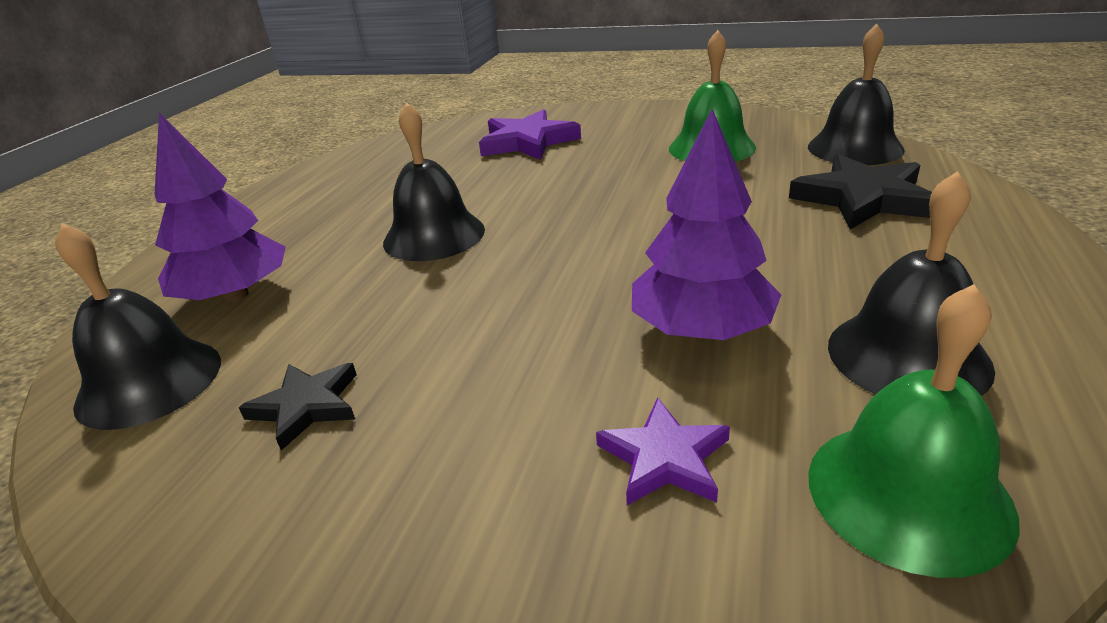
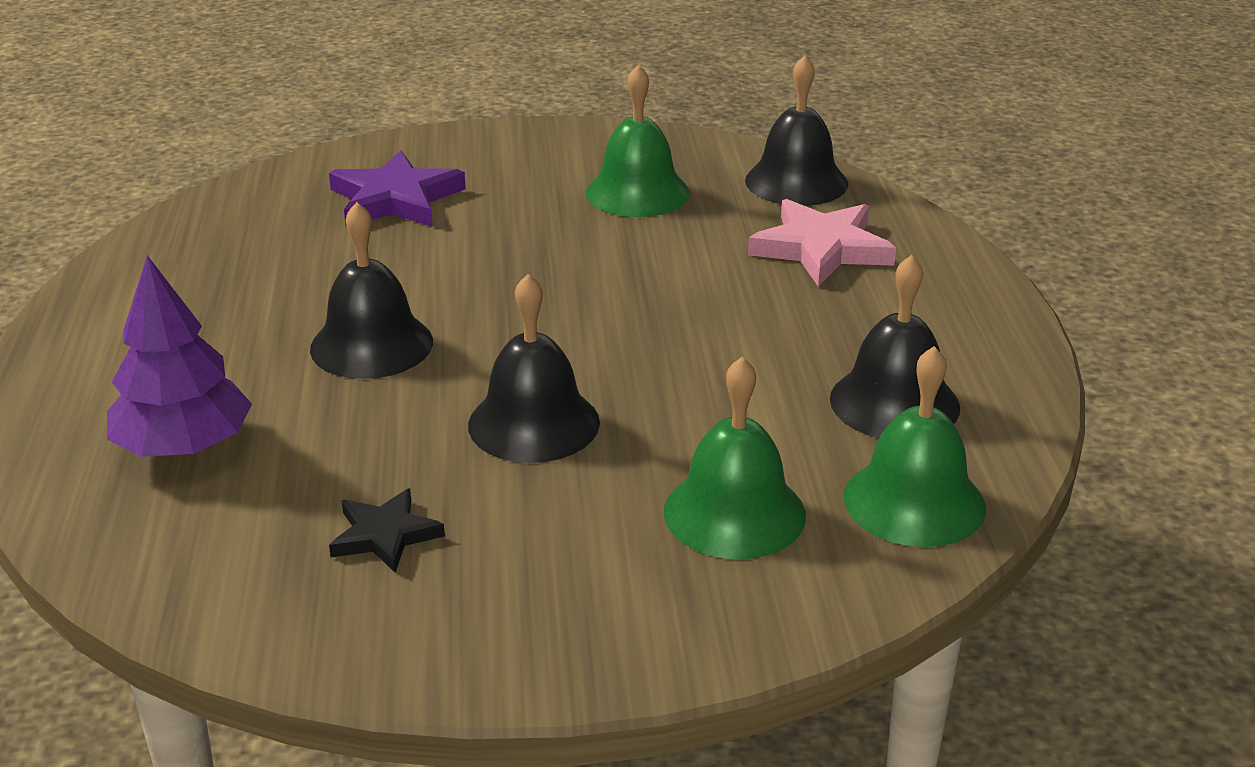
camera: 25 degrees left, 0 degrees up
black bell [55,223,221,430] -> black bell moved to [468,274,600,463]
purple star [596,397,730,505] -> green bell [663,357,806,559]
purple tree [632,109,781,340] -> none
black star [789,154,932,230] -> pink star [748,199,896,287]

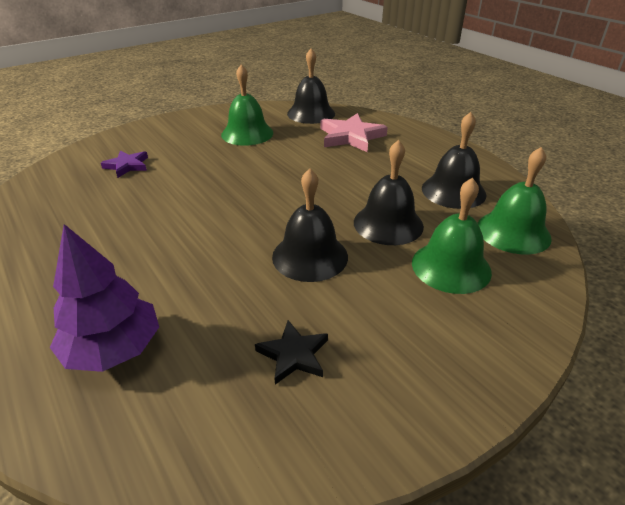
camera: 30 degrees left, 5 degrees up
black bell [310,202,433,379] -> black bell moved to [354,140,424,245]
purple star [329,150,466,227] -> purple star [101,150,148,178], size x0.60

